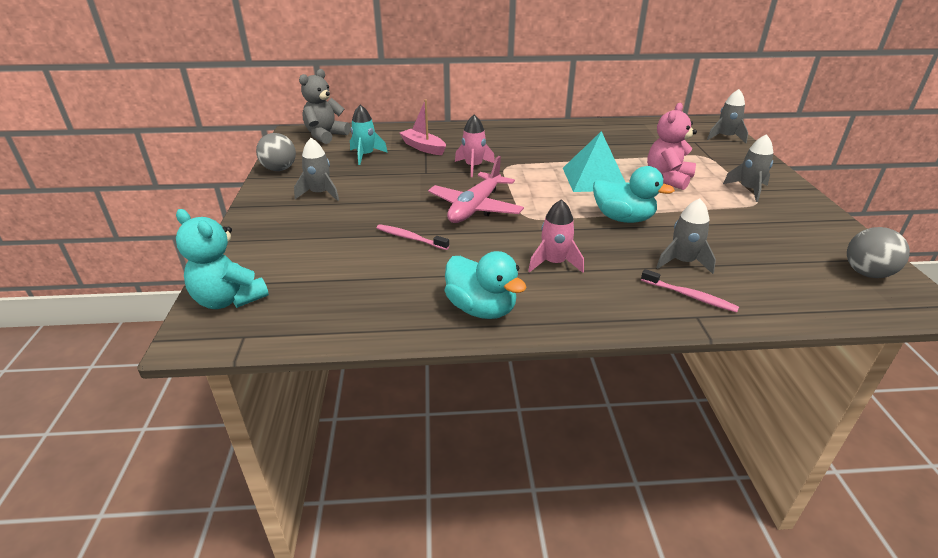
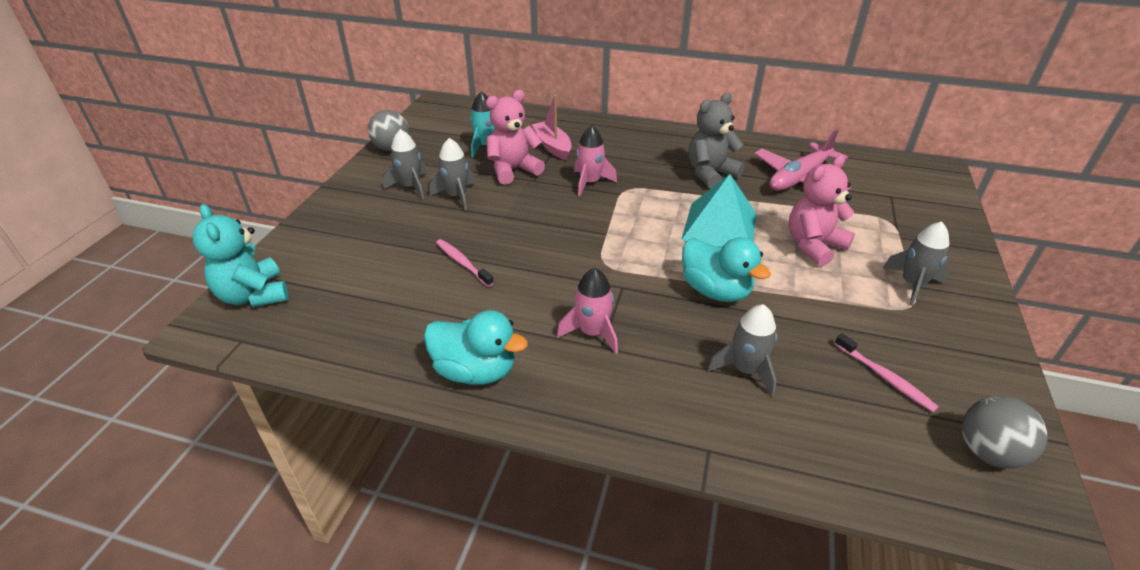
camera: 20 degrees right, 5 degrees up
grey teddy bear [299,69,350,144] -> grey teddy bear moved to [688,93,745,189]
pink plane [428,156,524,223] -> pink plane moved to [754,129,851,191]
turquoise duck [445,251,527,319] -> turquoise duck turned 45 degrees counterclockwise [424,310,528,385]
pink toothbrush [641,269,739,313] -> pink toothbrush moved to [835,333,939,412]
grey rocket [707,89,748,143] -> grey rocket moved to [429,138,476,211]
none -> pink teddy bear [486,90,545,185]

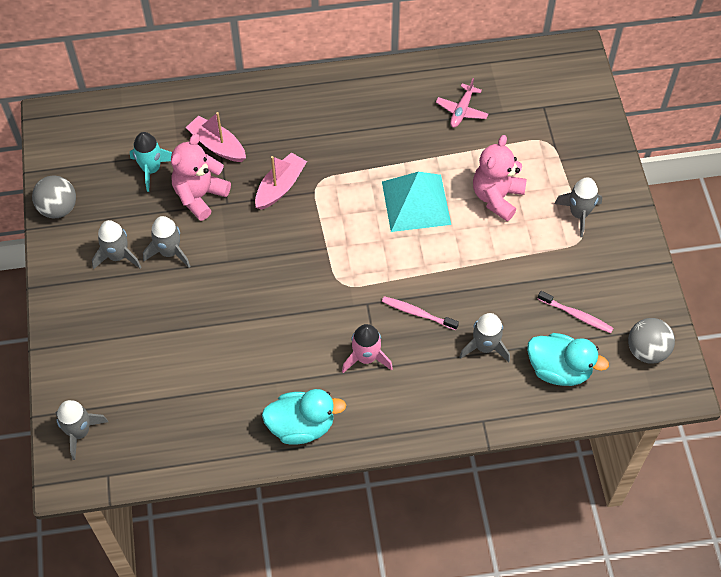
camera: 25 degrees left, 20 degrees up
turquoise teddy bear [193,204,288,307] -> grey rocket [56,400,108,460]
pink toothbrush [436,239,494,287] -> pink toothbrush moved to [382,296,459,330]
pink rocket [574,125,617,196] -> pink boat [255,152,307,210]
turquoise duck [682,237,771,302] -> turquoise duck moved to [527,333,609,386]
grey teddy bear [688,93,745,189] -> none
pink plane [754,129,851,191] -> pink plane [436,78,488,128], size x0.55

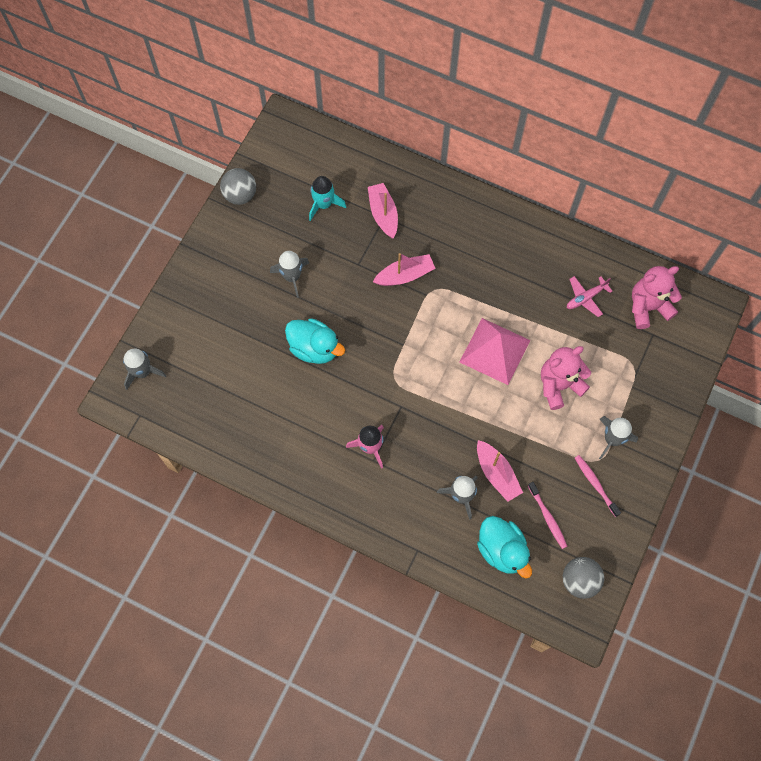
camera: 35 degrees right, 10 degrees up
grey rocket [92,220,141,269] -> none
pink teddy bear [171,134,231,221] -> pink teddy bear moved to [632,266,682,329]
turquoise duck [262,389,346,445] -> turquoise duck moved to [285,318,345,364]
turquoise pyramid [382,172,451,232] -> pink pyramid [460,318,530,385]
pink toothbrush [382,296,459,330] -> pink toothbrush moved to [575,455,621,517]
none -> pink boat [477,440,523,502]

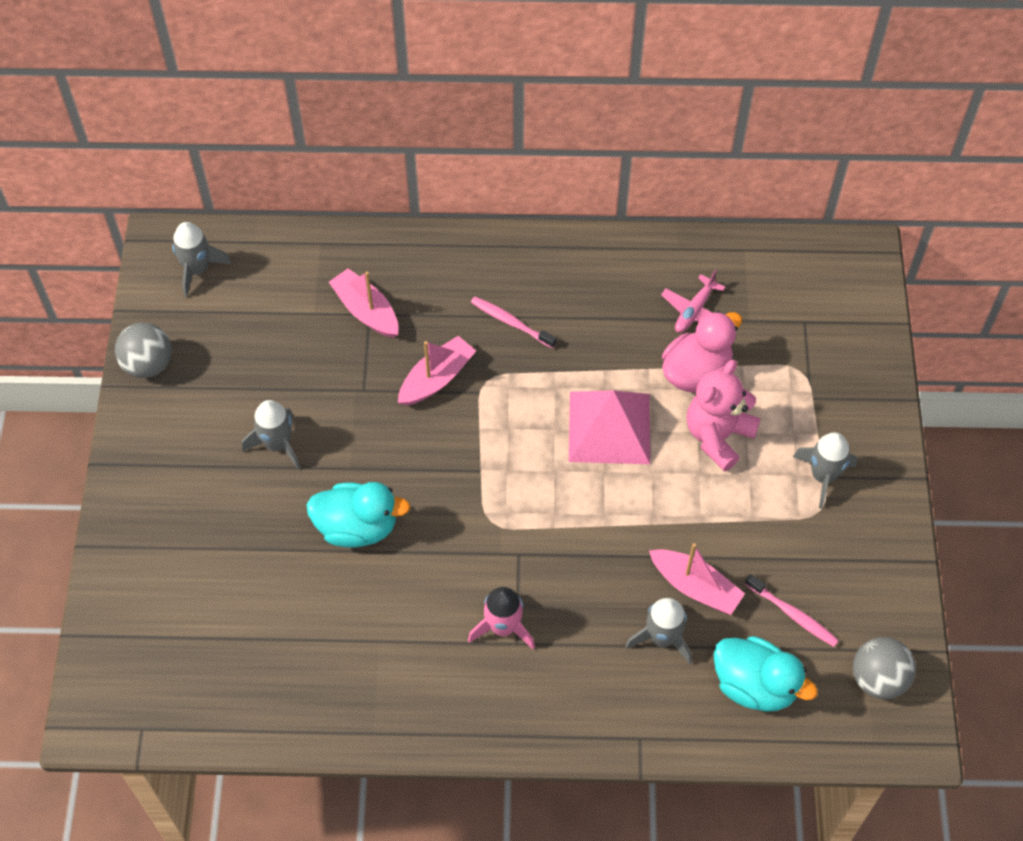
camera: 25 degrees left, 10 degrees down
grey rocket [123,348,166,390] -> grey rocket moved to [172,222,231,297]
turquoise rocket [309,176,346,221] -> none
pink toothbrush [575,455,621,517] -> pink toothbrush moved to [471,297,557,349]
pink teddy bear [632,266,682,329] -> none
none -> pink duck [662,311,742,393]

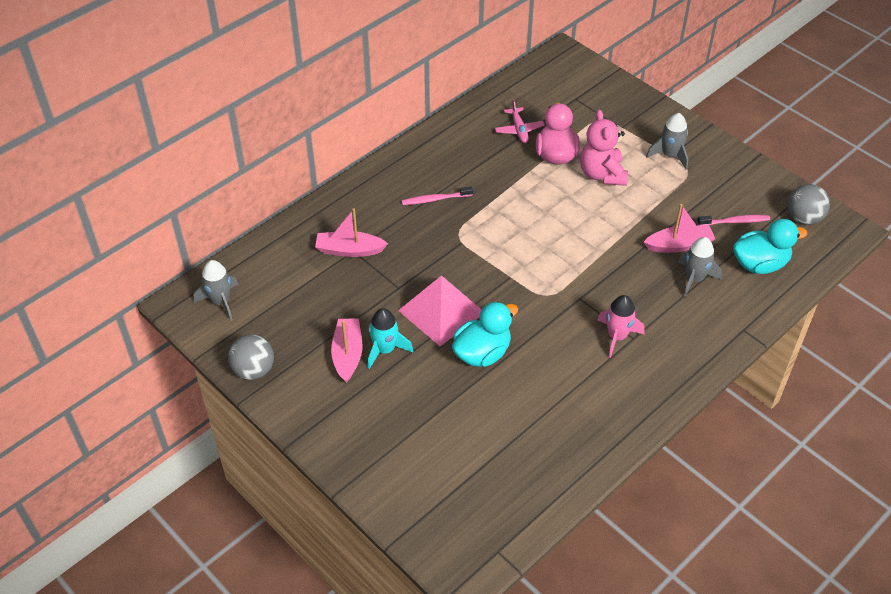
camera: 45 degrees left, 10 degrees down
grey rocket [242,400,300,469] -> turquoise rocket [368,308,413,369]
pink boat [398,336,476,406] -> pink boat moved to [331,319,362,383]
pink pyramid [569,390,650,464] -> pink pyramid moved to [398,275,482,346]

